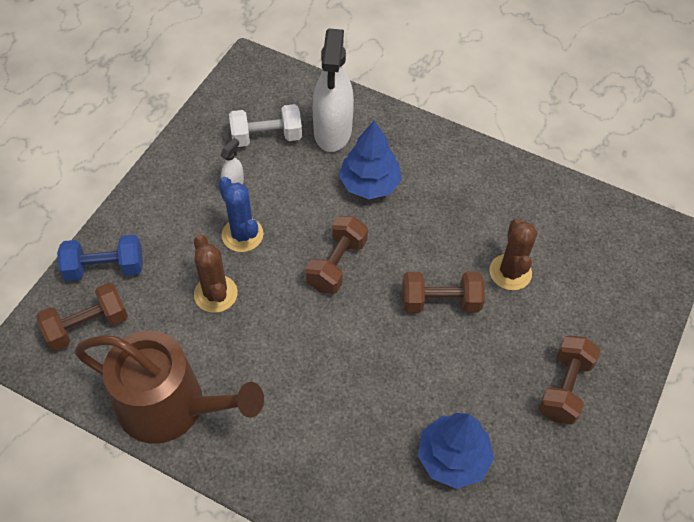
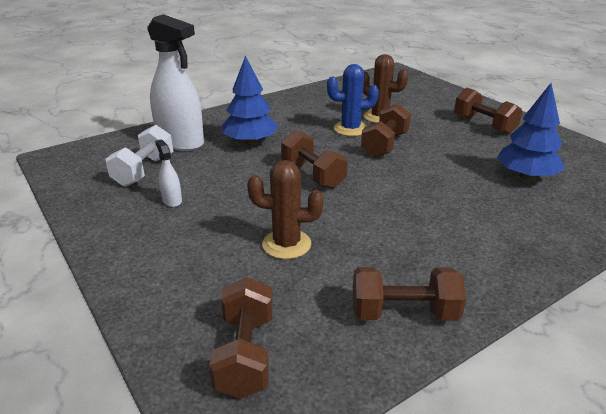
camera: 60 degrees left, 25 degrees down
blue dumbbell [57,235,143,281] -> none
brown watering can [74,331,264,444] -> brown dumbbell [353,267,466,321]
blue cactus [218,177,264,252] -> blue cactus moved to [327,64,379,136]

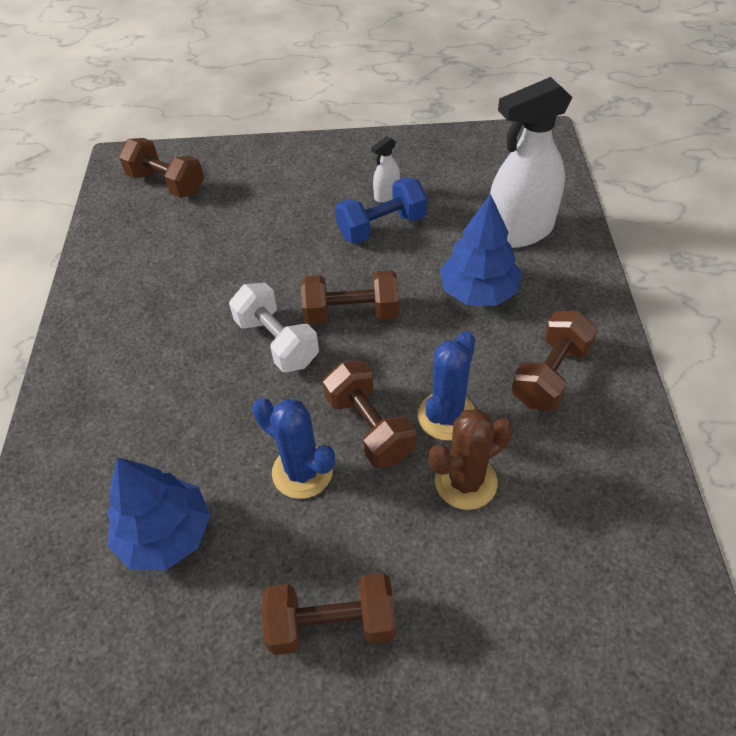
camera: 125 degrees right, 20 degrees up
white dumbbell [106,125,173,187] -> white dumbbell moved to [229,282,319,372]
white spray bottle [155,139,182,207] -> white spray bottle turned 135 degrees clockwise [371,136,400,203]
brown cactus [247,160,324,259] -> none
brown dumbbell [353,267,466,321] -> brown dumbbell moved to [511,311,598,411]
none -> blue cactus [252,398,335,499]
none -> blue dumbbell [335,177,427,244]

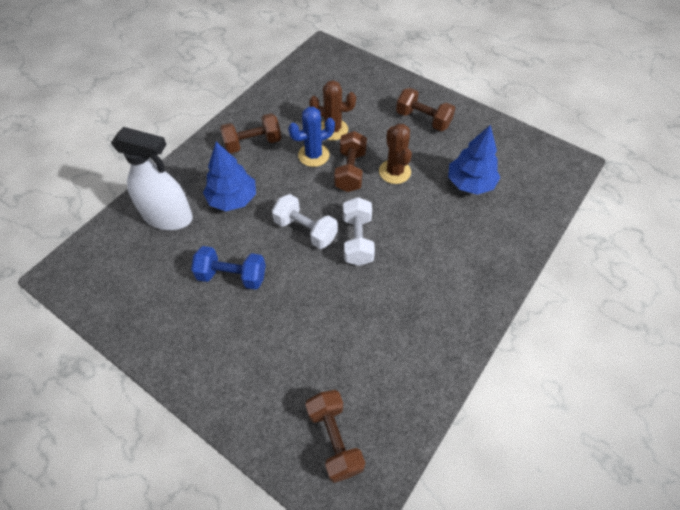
camera: 145 degrees left, 5 degrees up
blue cactus [252,398,335,499] -> brown cactus [379,123,412,184]
brown dumbbell [301,270,399,325] -> white dumbbell [272,194,338,249]
white spray bottle [371,136,400,203] -> none

